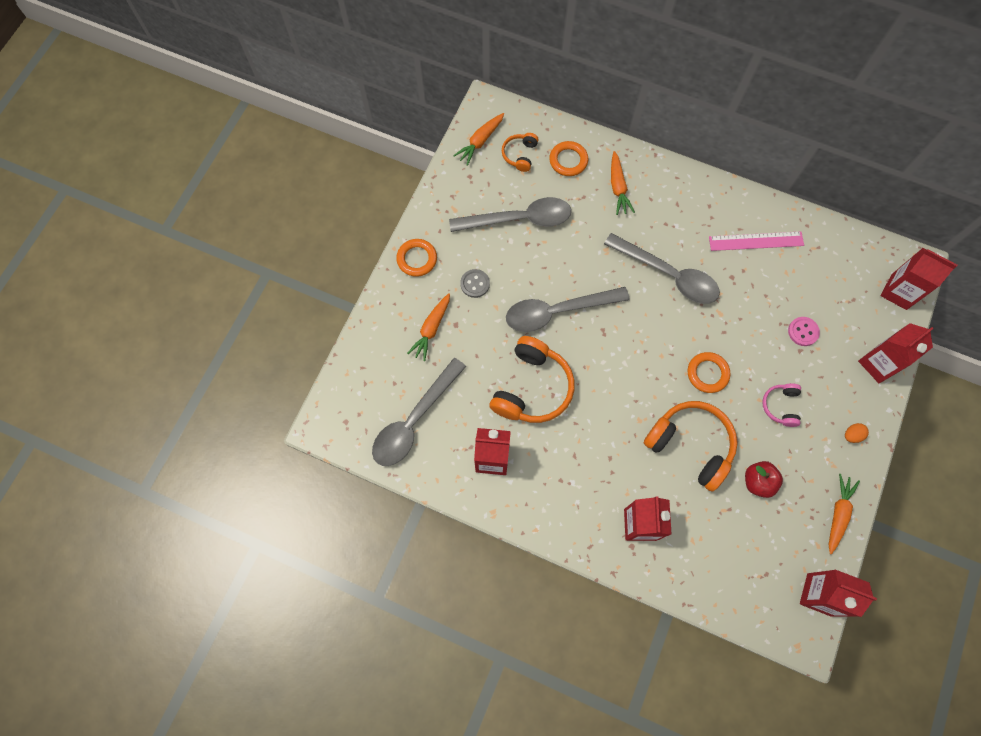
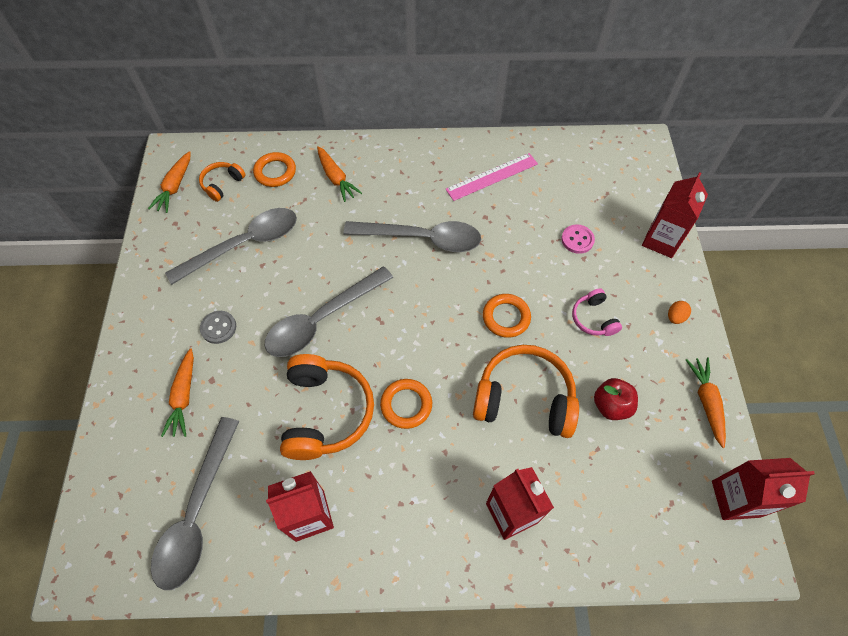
camera: 25 degrees left, 10 degrees down
orange ring [396,239,437,277] -> orange ring moved to [380,379,432,429]
orange headphones [502,133,539,172] -> orange headphones turned 45 degrees clockwise [199,162,246,202]
red carton [880,248,957,310] -> none

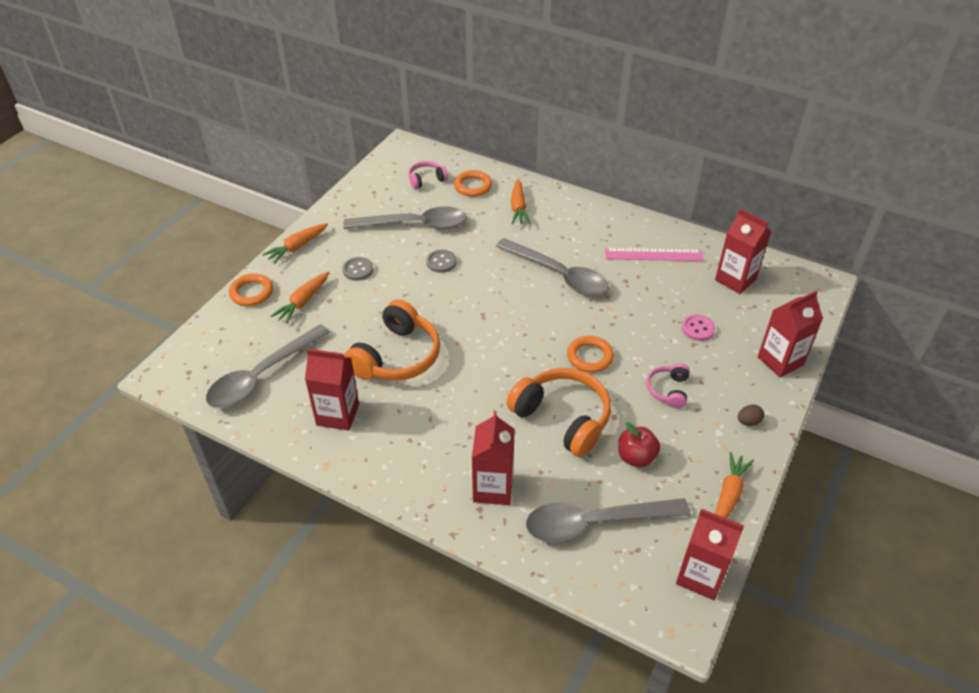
camera: 30 degrees right, 15 degrees down
orange carrot [148,151,191,213] -> orange carrot moved to [262,223,328,264]
orange headphones [199,162,246,202] -> pink headphones [409,161,448,189]
grey spoon [265,266,393,357] -> grey spoon moved to [526,499,691,543]
orange ring [380,379,432,429] -> orange ring moved to [229,273,273,306]
orange egg [668,301,691,324] -> brown egg [738,405,764,426]
none -> grey button [426,250,457,273]
none -> red carton [715,208,771,294]

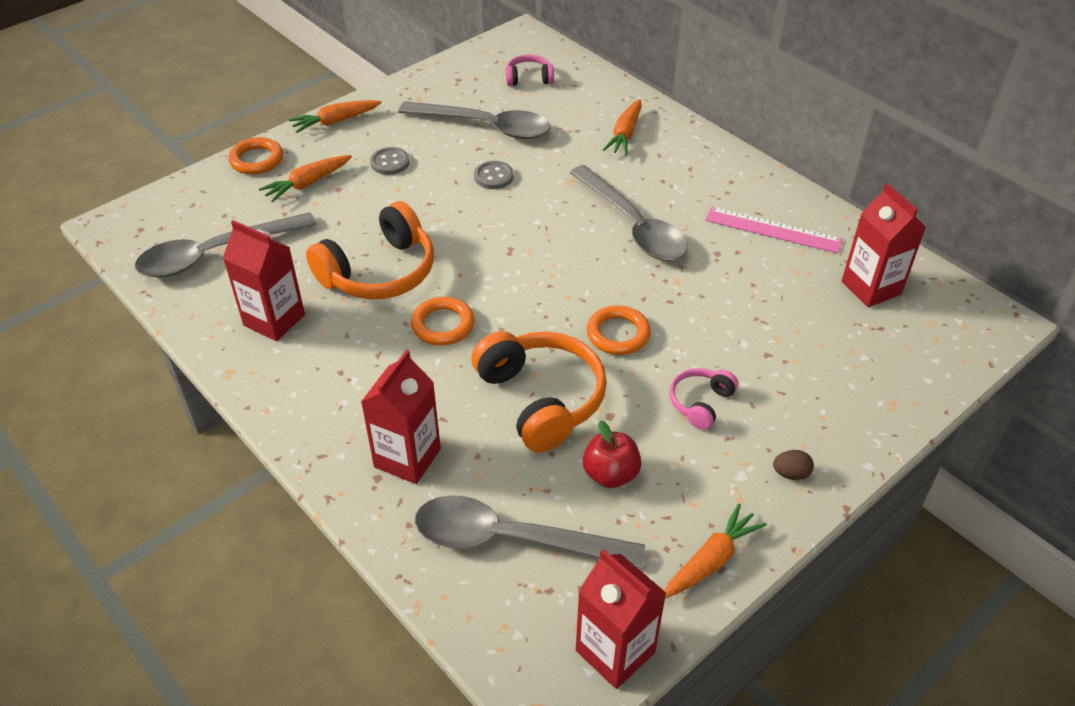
camera: 20 degrees right, 0 degrees up
orange ring [454,170,492,197] -> orange ring moved to [411,297,475,346]
pink button [682,315,715,341] -> none
red carton [758,291,823,378] -> none

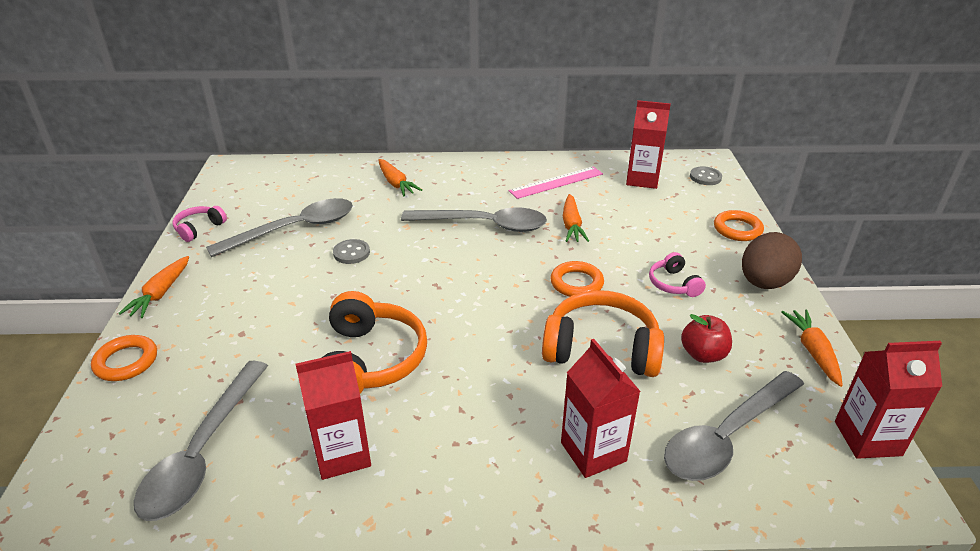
camera: 50 degrees left, 10 degrees down
orange carrot [259,155,352,203] -> orange carrot moved to [563,194,589,242]
grey button [370,147,409,175] -> grey button moved to [690,166,722,185]
orange ring [411,297,475,346] -> orange ring moved to [714,210,764,241]
pink headphones [506,55,554,86] -> pink headphones moved to [173,206,227,242]
brown egg [773,450,814,480] -> brown egg [742,232,802,289], size x2.39

